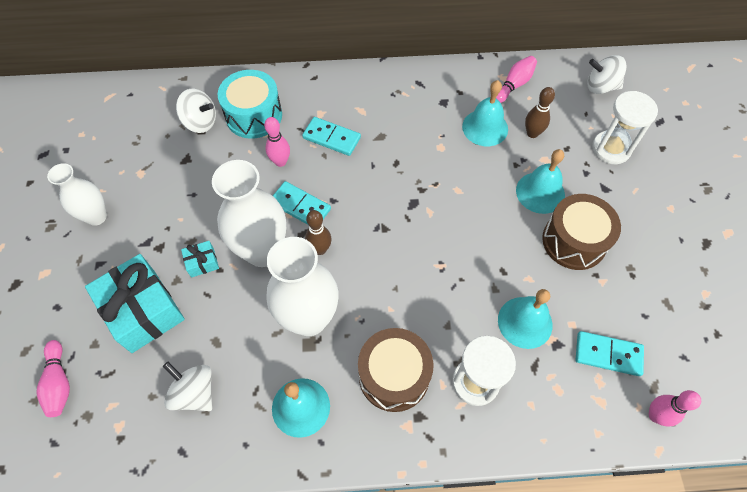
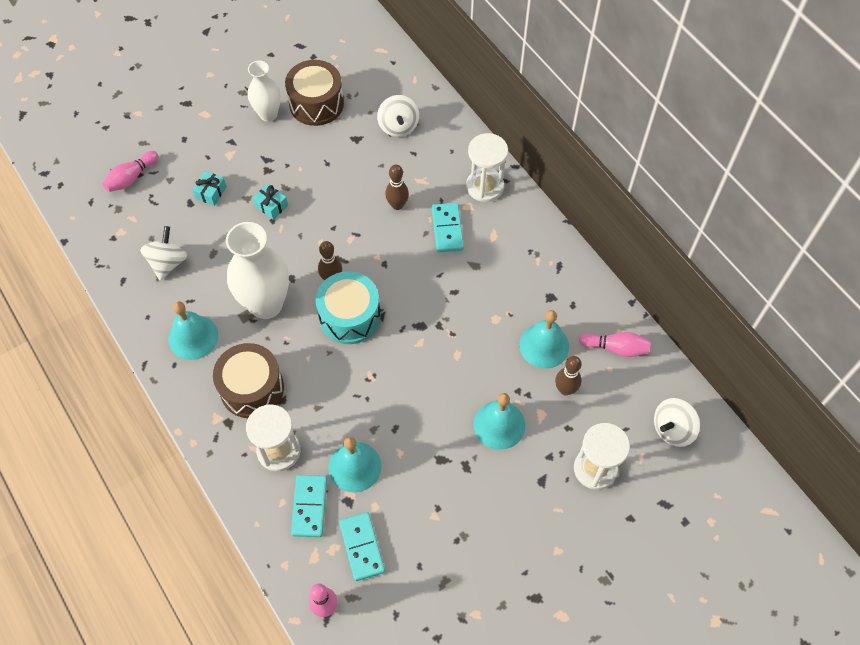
camera: 60 degrees right, 0 degrees up
turquoise gift [85,254,185,353] -> turquoise gift [192,171,227,206], size x0.44
white vase [212,160,286,267] -> none
turquoise drum [218,70,282,139] -> turquoise drum moved to [315,271,381,344]
pink bowling pin [264,117,290,167] -> brown bowling pin [385,165,409,210]
turquoise domino [273,181,331,225] -> turquoise domino moved to [291,475,327,537]
brown drum [542,194,621,270] -> brown drum moved to [285,60,344,126]
white spinning top [587,55,627,94] -> white spinning top turned 105 degrees counterclockwise [654,398,700,447]
none -> white hourglass [466,133,508,202]

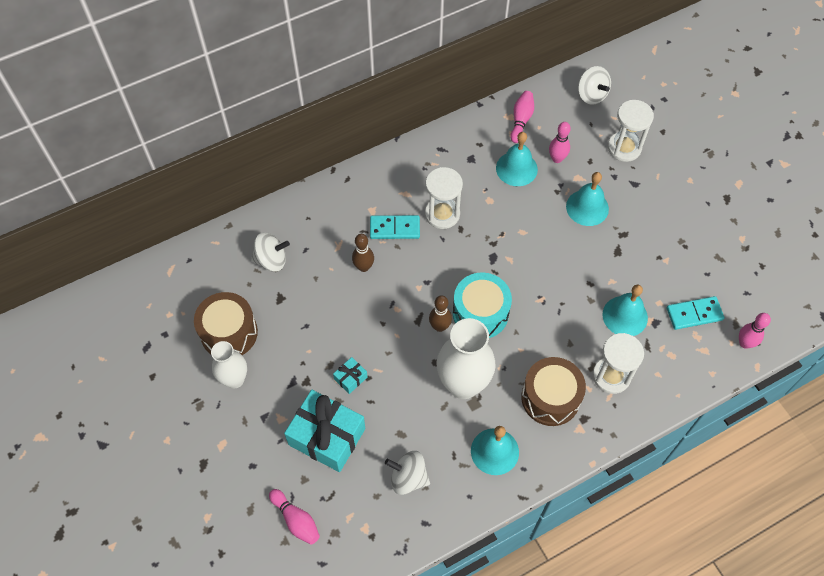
camera: 85 degrees left, 0 degrees up
turquoise gift [192,171,227,206] -> turquoise gift [284,390,365,472], size x2.27
turquoise domino [291,475,327,537] -> none
white hourglass [466,133,508,202] -> white hourglass moved to [425,167,463,229]
brown bowling pin [555,356,582,396] -> pink bowling pin [549,122,571,163]

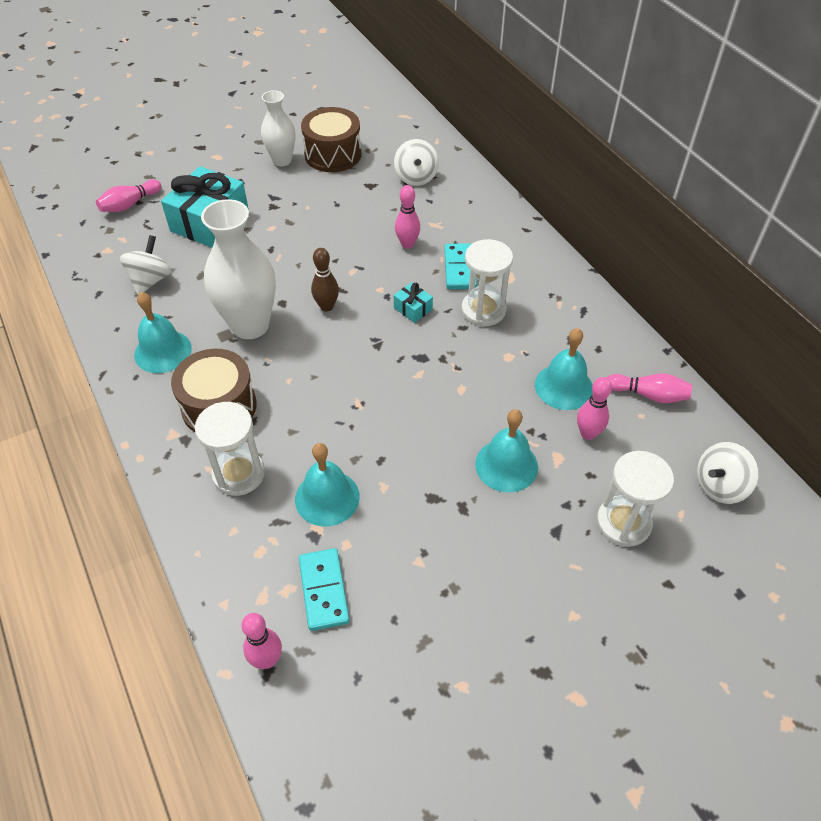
camera: 90 degrees right, 10 degrees down
turquoise gift [333,357,368,394] -> turquoise gift moved to [394,282,433,323]
brown bowling pin [352,234,374,272] -> pink bowling pin [395,185,420,249]
turquoise drum [453,272,512,338] -> none

